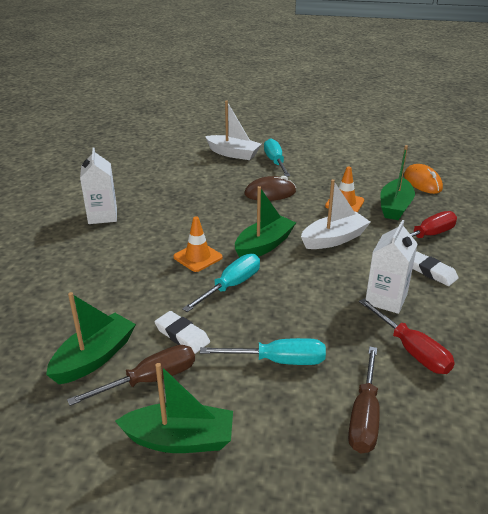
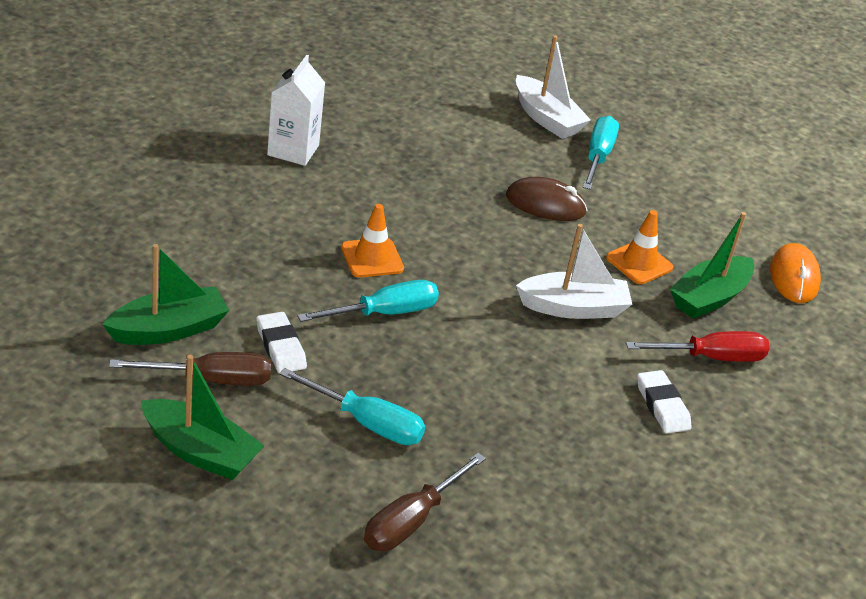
camera: 20 degrees right, 5 degrees up
green boat [235,186,296,258] -> none
red screwdriver [359,299,455,374] -> none
white carton [366,220,418,314] -> none

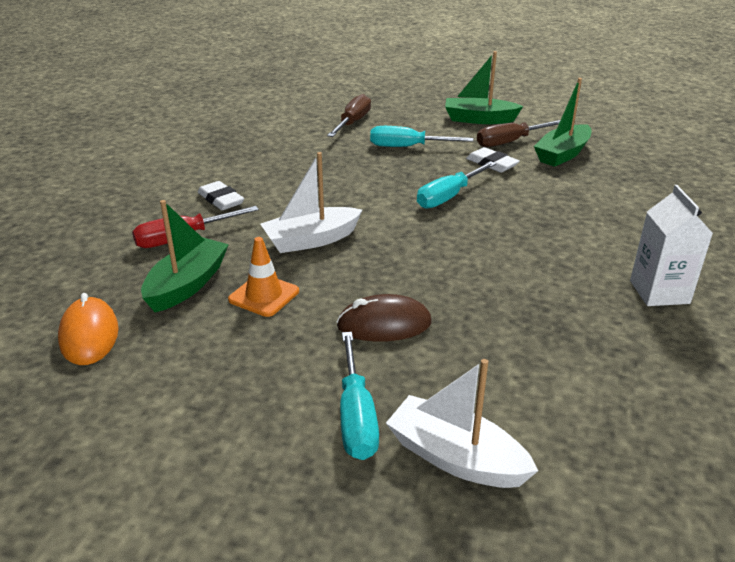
camera: 165 degrees right, 5 degrees down
orange traffic cone [341,204,404,278] -> none

